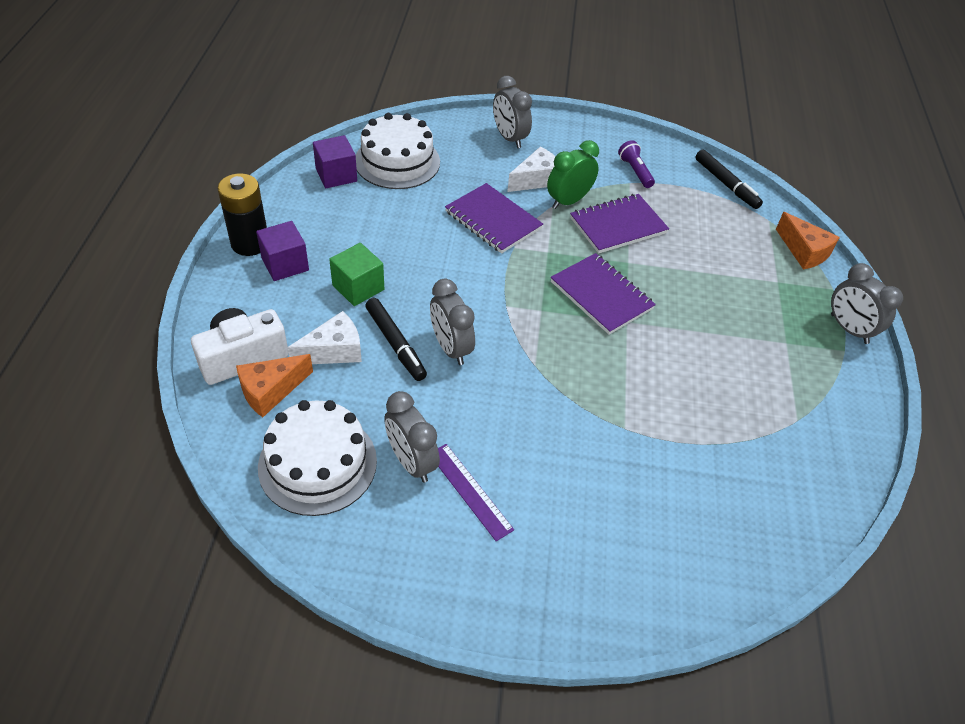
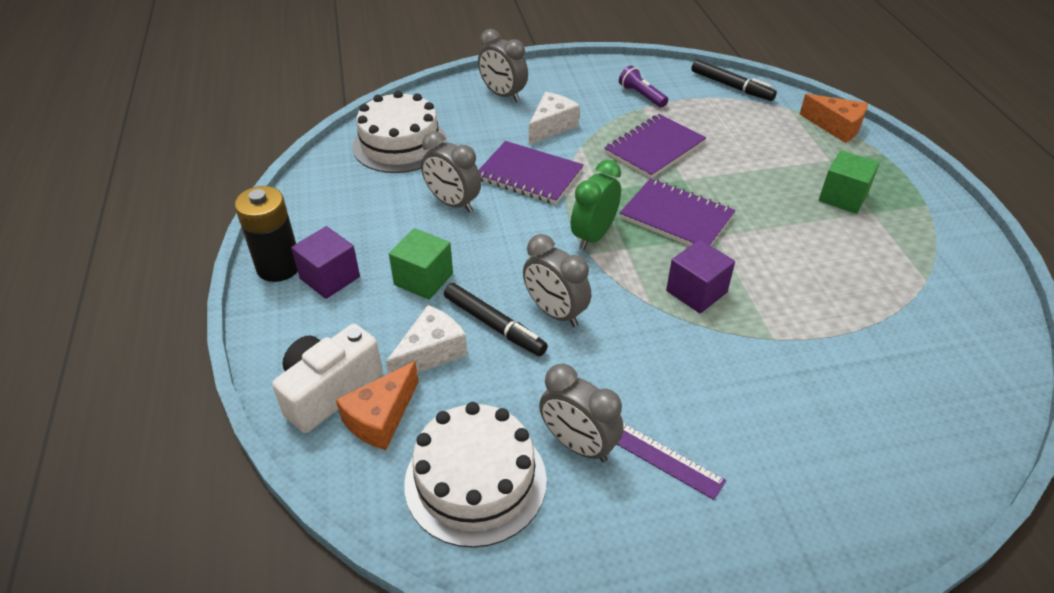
camera: 15 degrees left, 5 degrees down
purple cube [313,135,357,188] -> purple cube moved to [666,239,735,313]
green clock [547,140,599,209] -> green clock moved to [571,160,621,250]
grey clock [831,263,903,344] -> grey clock moved to [421,131,481,213]
none -> green cube [819,150,880,214]

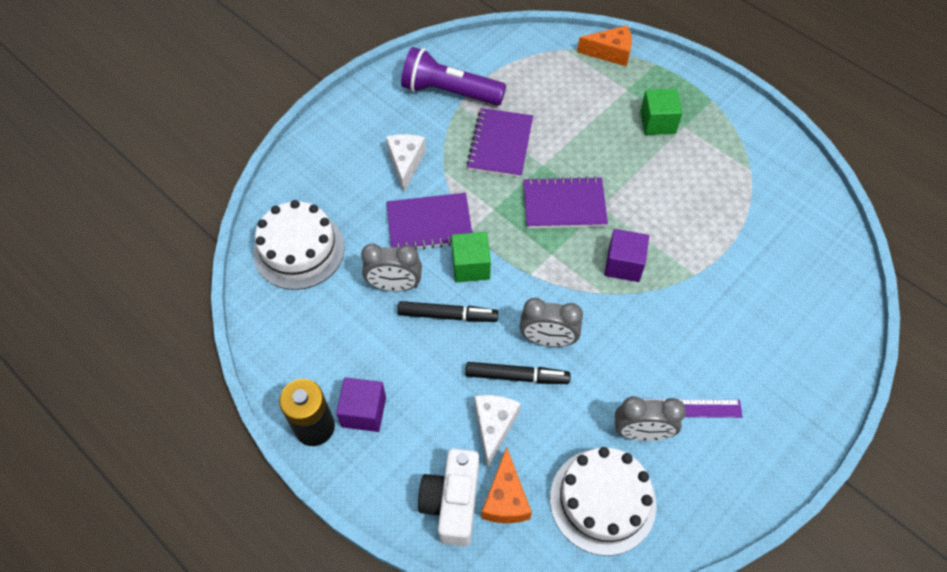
camera: 35 degrees left, 15 degrees up
green cube [389,228,453,300] -> green cube moved to [451,232,491,282]
grey clock [478,29,528,102] -> none
green clock [571,160,621,250] -> none
purple flashlight [619,66,668,108] -> purple flashlight [401,47,506,106], size x1.99
black marker [691,60,777,101] -> black marker moved to [397,301,498,322]

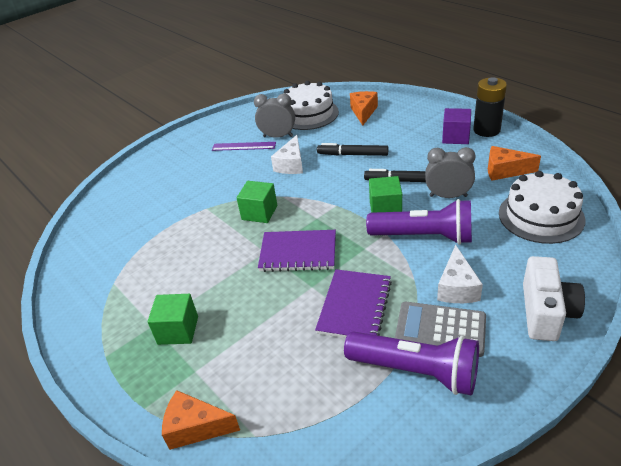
camera: 170 degrees left, 20 degrees down
purple notebook [387,193,472,250] -> purple flashlight [366,199,472,244]
white camera [418,449,479,546] -> white camera moved to [523,256,585,341]
white cheese [474,395,521,468] -> white cheese moved to [271,135,303,174]
grey clock [520,298,583,347] -> none
purple cube [604,229,649,282] -> green cube [237,181,277,223]
none -> grey calculator [395,302,486,357]
none -> orange cheese [488,146,541,181]

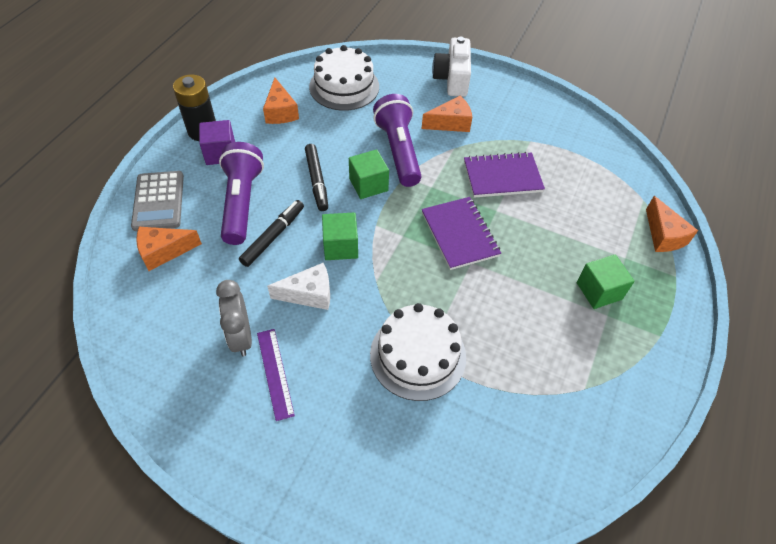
camera: 120 degrees left, 15 degrees up
green cube [237,181,277,223] -> green cube moved to [322,212,358,260]
white cake [284,81,339,130] -> white cake moved to [370,303,466,401]
black marker [317,143,388,156] -> black marker turned 135 degrees counterclockwise [239,200,304,267]
purple flashlight [344,331,479,396] -> purple flashlight moved to [219,142,264,245]
grey calculator [395,302,486,357] -> grey calculator moved to [131,171,184,231]
grey clock [425,147,476,198] -> none
white cheese [437,245,483,303] -> orange cheese [422,96,472,132]
white camera [523,256,585,341] -> white camera turned 75 degrees counterclockwise [432,37,471,97]

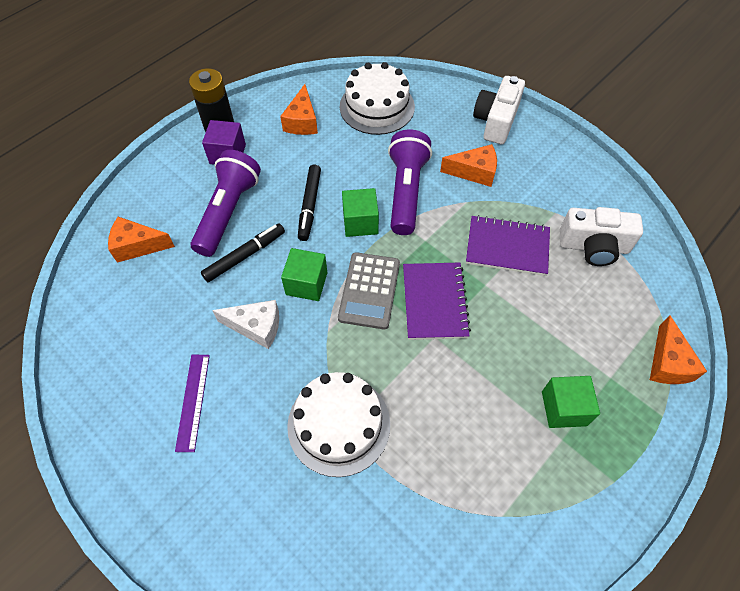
camera: 20 degrees right, 5 degrees up
grey calculator [131,171,184,231] -> grey calculator moved to [338,252,400,329]
grey clock [216,280,252,356] -> none
none -> white camera [560,207,643,266]

